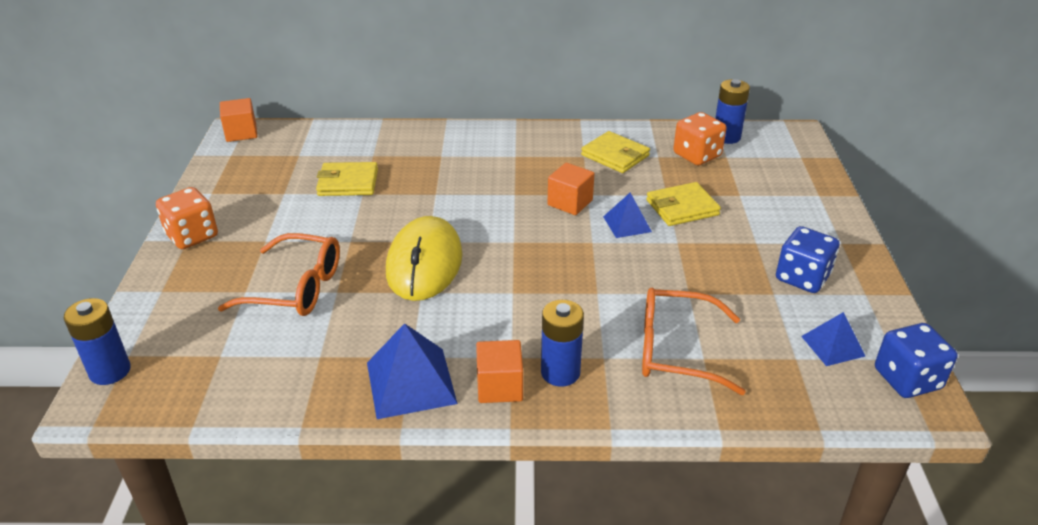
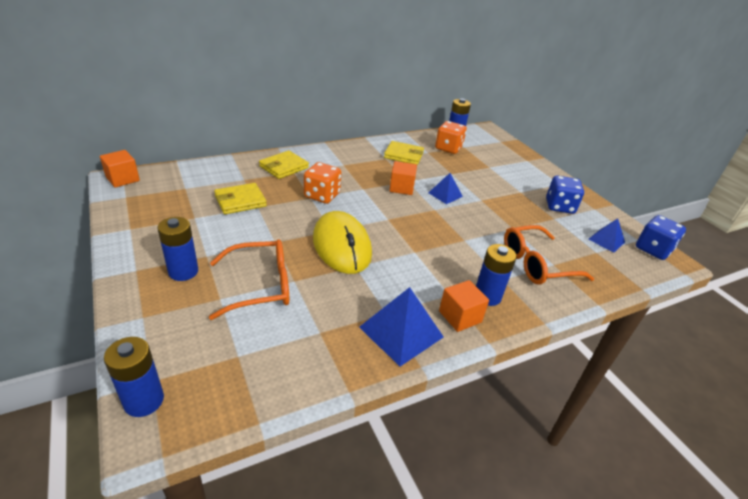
camera: 30 degrees left, 0 degrees up
orange dice [156,187,218,249] -> orange dice moved to [304,162,341,204]
yellow wallet [646,182,721,226] -> yellow wallet moved to [259,150,309,179]
none -> blue battery [157,217,198,281]

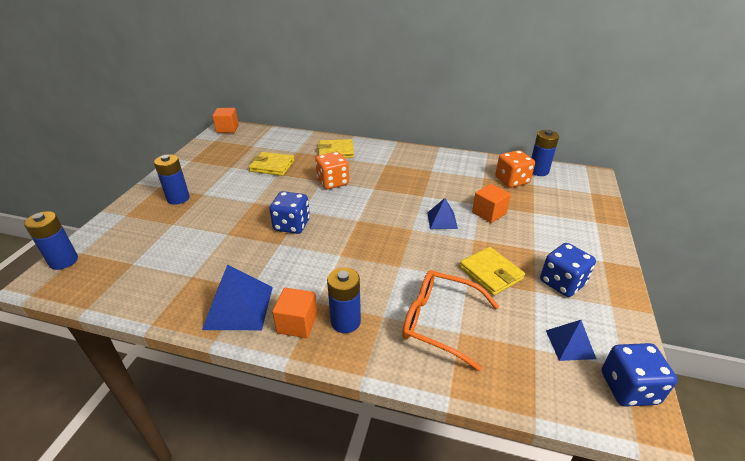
camera: 45 degrees right, 0 degrees up
orange glasses [209,239,289,320] -> none
yellow mouse [313,211,372,274] -> blue dice [269,191,310,234]
yellow wallet [384,141,424,165] -> yellow wallet moved to [459,247,525,295]
orange cube [389,161,417,195] -> orange cube moved to [472,184,511,223]

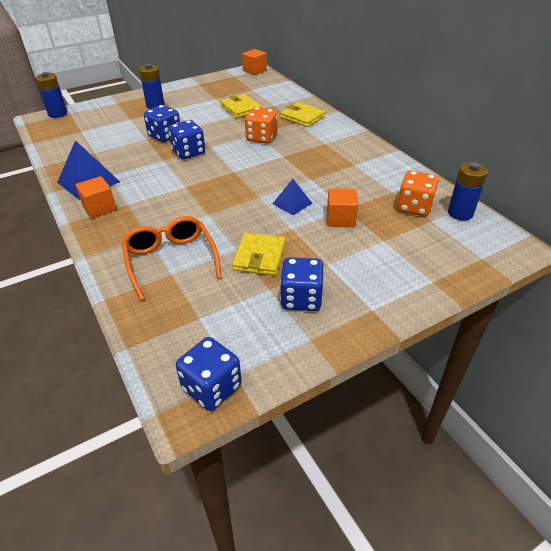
camera: 45 degrees right, 5 degrees up
blue battery [327,267,361,333] -> none
blue pyramid [546,320,596,361] -> none
none -> blue dice [144,105,180,142]

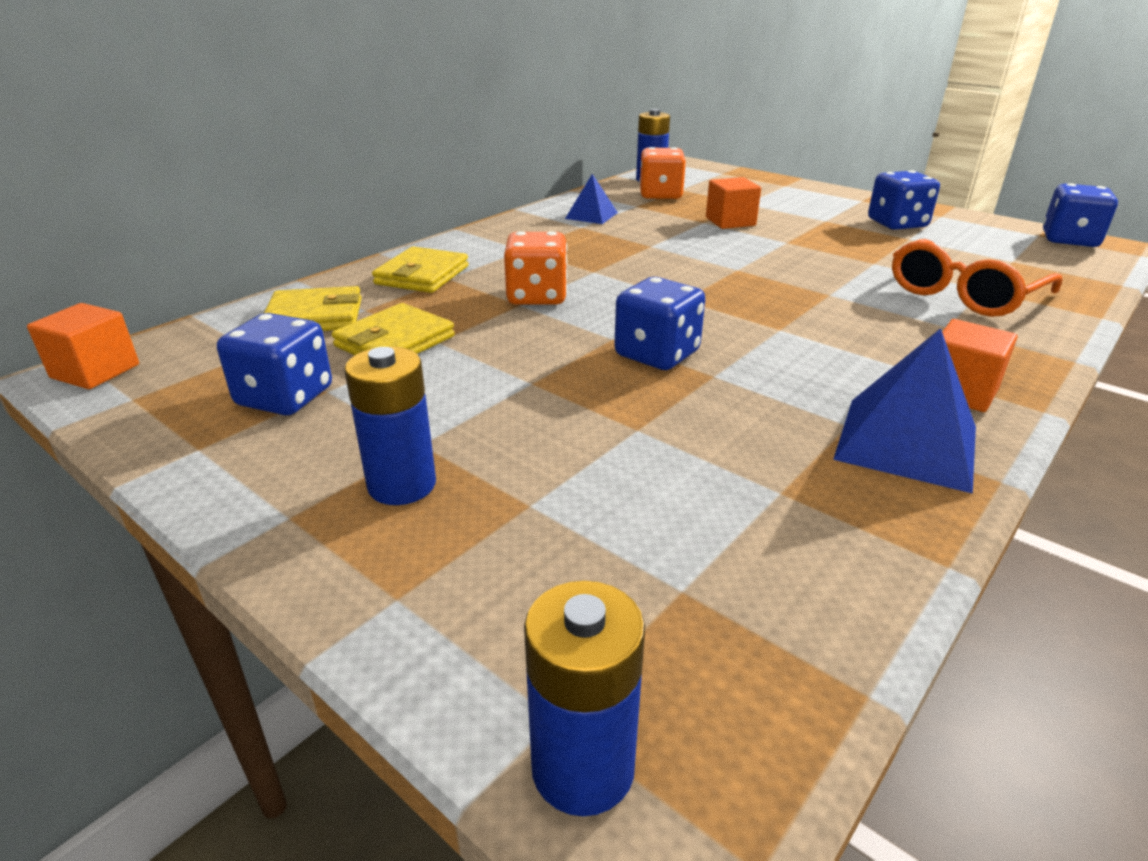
camera: 110 degrees left, 10 degrees down
blue dice [144,105,180,142] -> blue dice moved to [217,313,332,415]
yellow wallet [232,233,286,276] -> yellow wallet moved to [264,286,362,331]
blue pyramid [273,179,312,215] -> blue pyramid moved to [565,174,618,224]

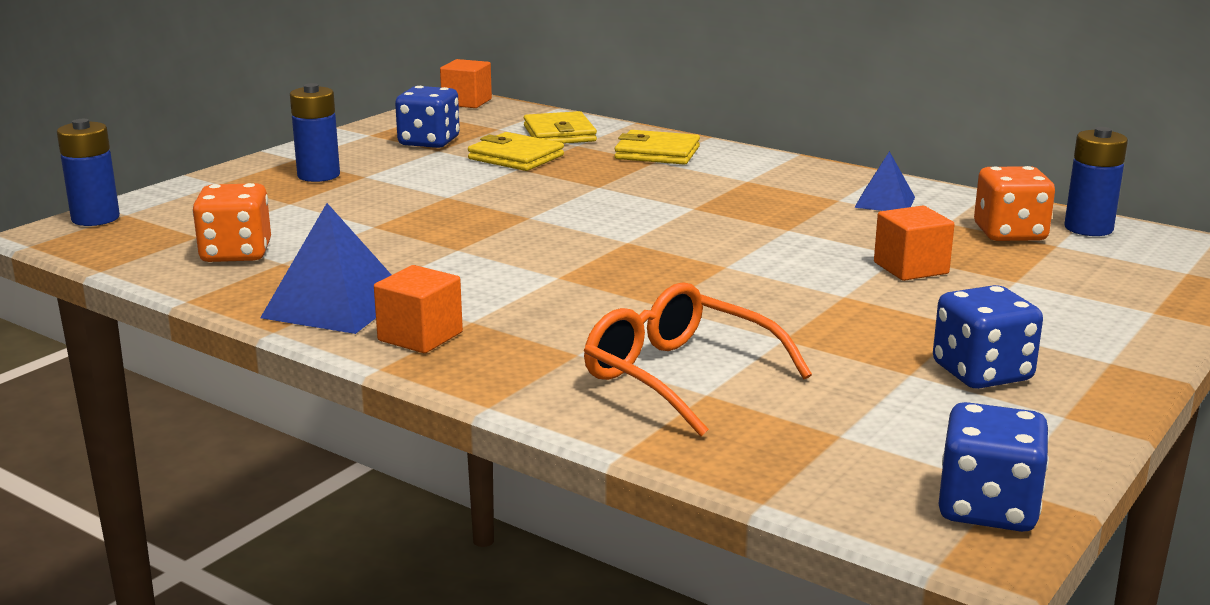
camera: 85 degrees right, 10 degrees down
orange dice [504,232,567,304] -> orange dice moved to [193,183,271,262]
blue dice [614,277,705,370] -> none

